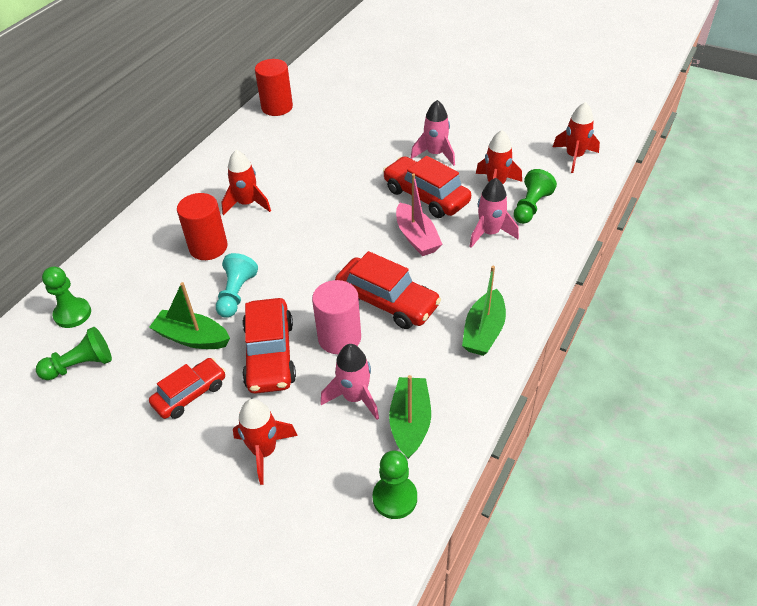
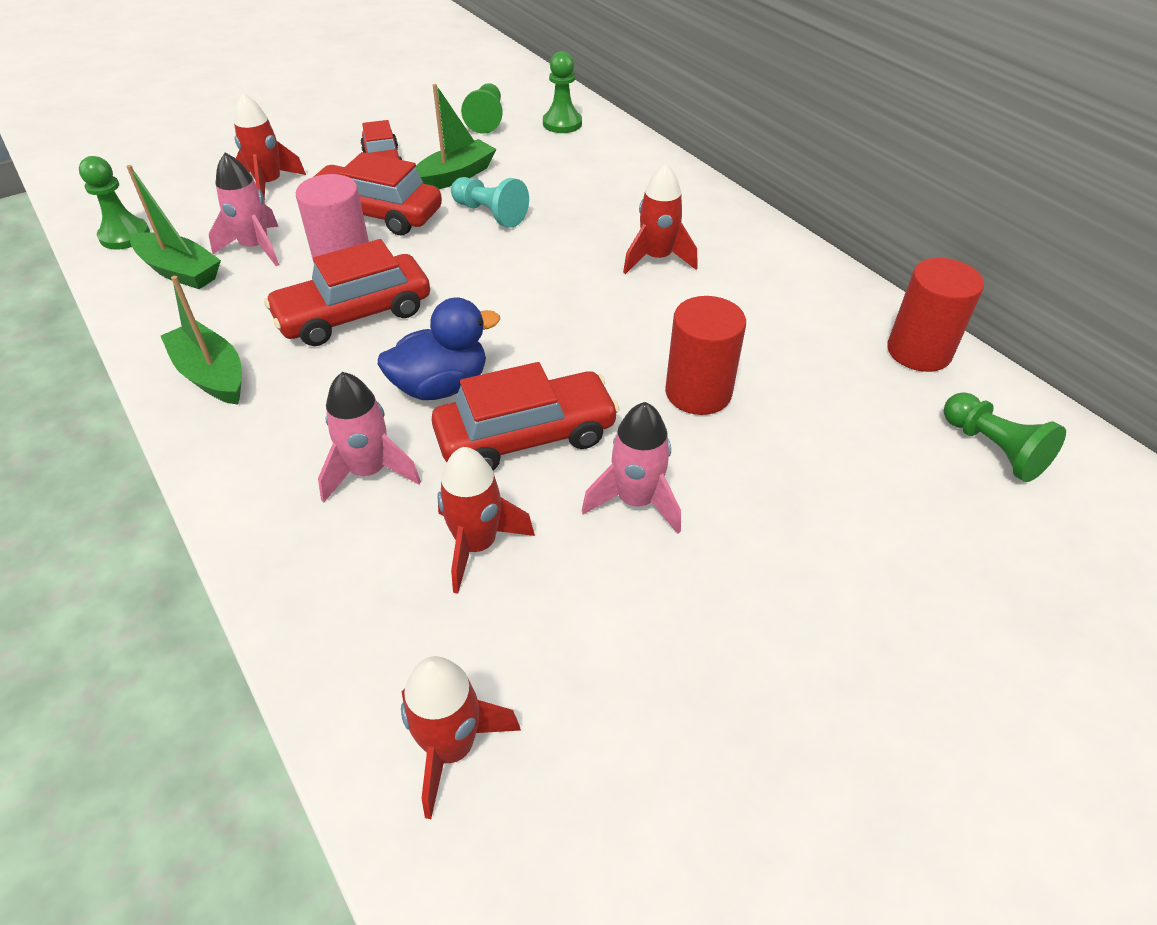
camera: 115 degrees right, 0 degrees up
red cylinder [177,193,228,260] -> red cylinder moved to [665,296,746,415]
pink boat [396,174,443,256] -> blue duck [378,298,500,400]
green pawn [513,169,557,224] -> green pawn moved to [944,392,1066,482]

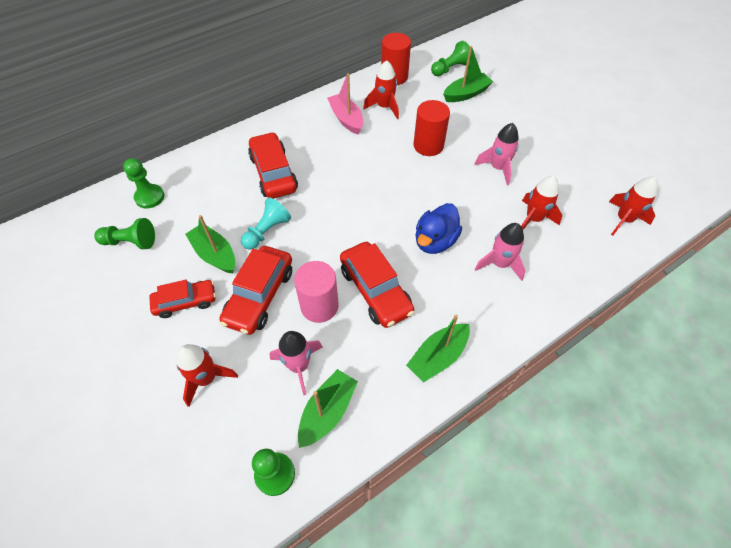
camera: 90 degrees left, 10 degrees up
blue duck [378,298,500,400] -> blue duck turned 120 degrees counterclockwise [416,203,462,254]
red car [432,362,620,470] -> red car moved to [248,132,298,199]
red rocket [623,163,698,274] -> red rocket moved to [363,60,399,119]
none -> pink boat [327,73,363,135]
none -> green boat [443,46,493,102]

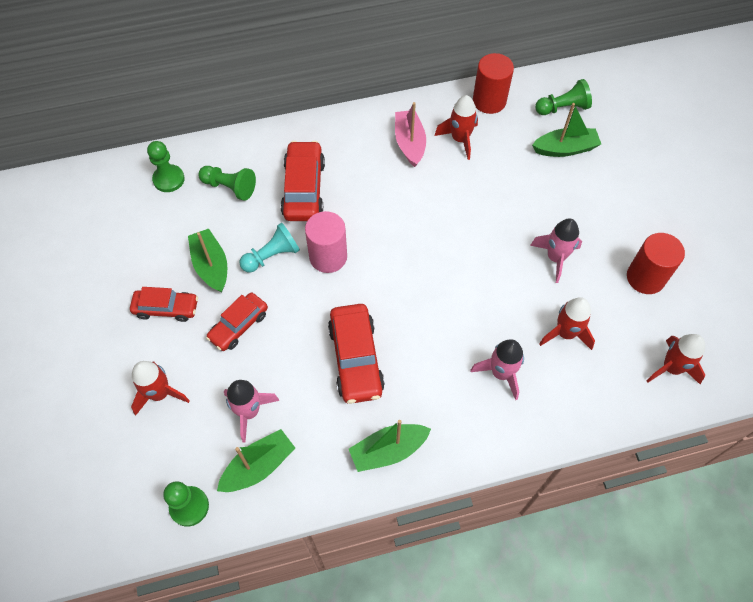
camera: 20 degrees right, 5 degrees up
green pawn [94,218,155,249] -> green pawn moved to [198,166,256,201]
red car [219,246,292,335] -> red car [206,293,268,351], size x0.66
pink cylinder [294,261,339,323] -> pink cylinder moved to [305,211,347,273]
red cylinder [413,100,450,156] -> red cylinder moved to [627,233,685,294]
blue duck [416,203,462,254] -> none

